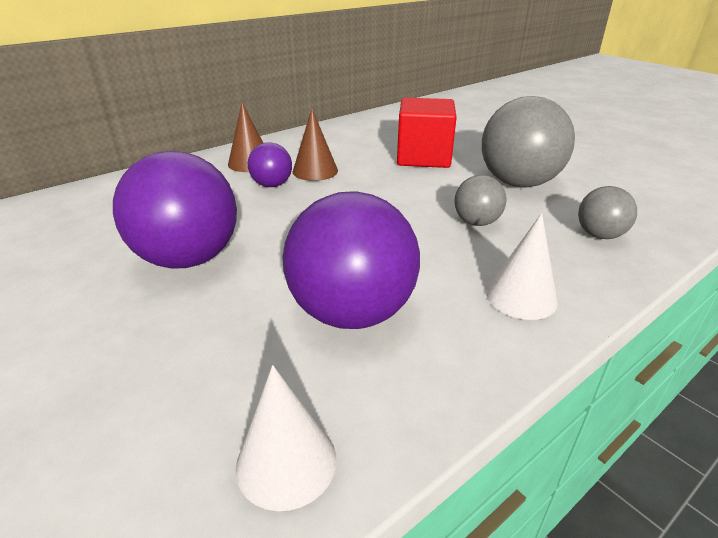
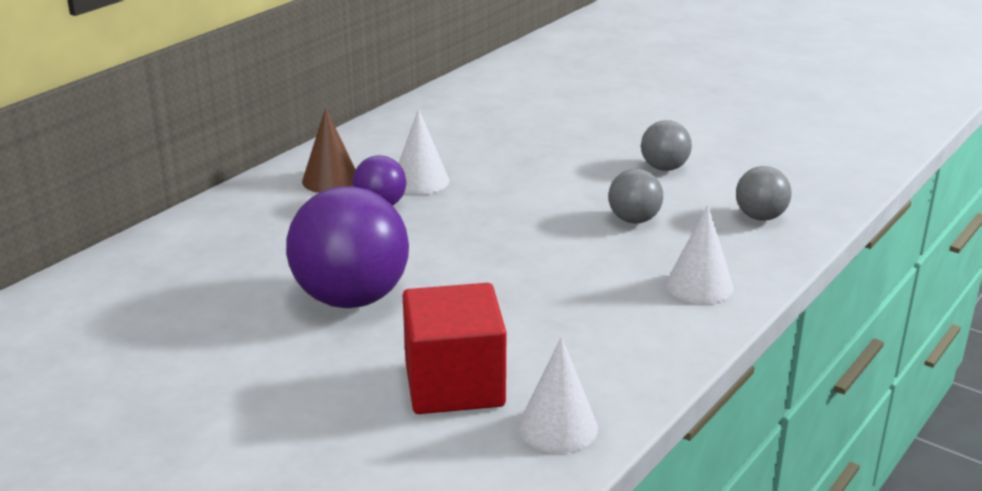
camera: 15 degrees left, 5 degrees down
purple ball [282,191,420,329] -> none
brown cone [293,109,338,181] -> white cone [398,109,449,195]
red cube [397,98,457,168] -> red cube moved to [403,283,506,414]
grey ball [482,96,575,188] -> grey ball [641,120,692,171], size x0.51

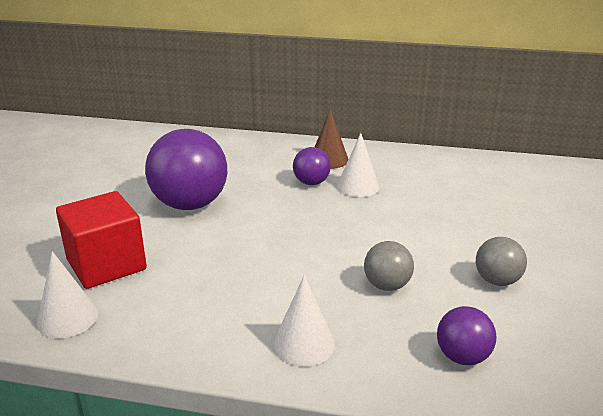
camera: 65 degrees right, 0 degrees up
grey ball [736,166,792,221] -> purple ball [437,306,496,365]

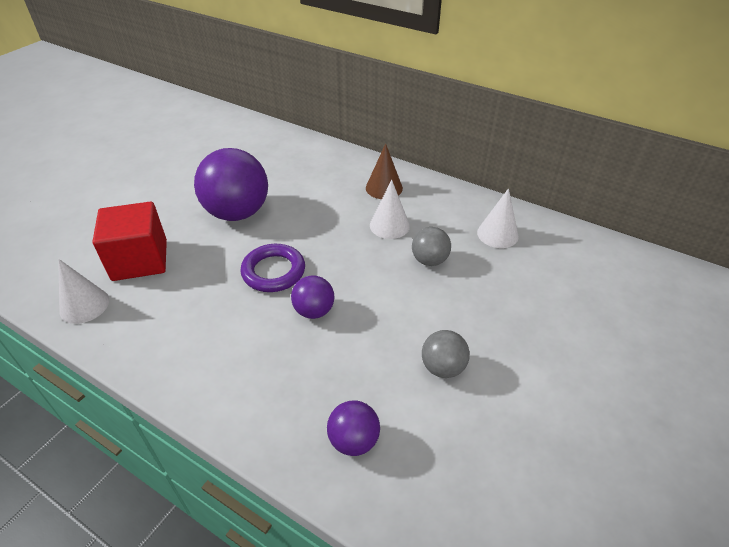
camera: 20 degrees right, 15 degrees up
white cone [273,275,335,366] -> white cone moved to [477,188,519,248]
purple ball [293,147,331,185] -> purple ball moved to [291,275,334,319]
grey ball [364,241,414,291] -> grey ball moved to [412,227,451,266]
none -> purple ring [241,244,305,292]

